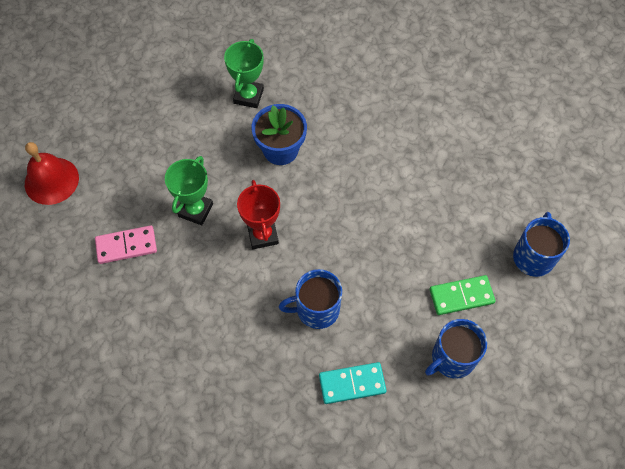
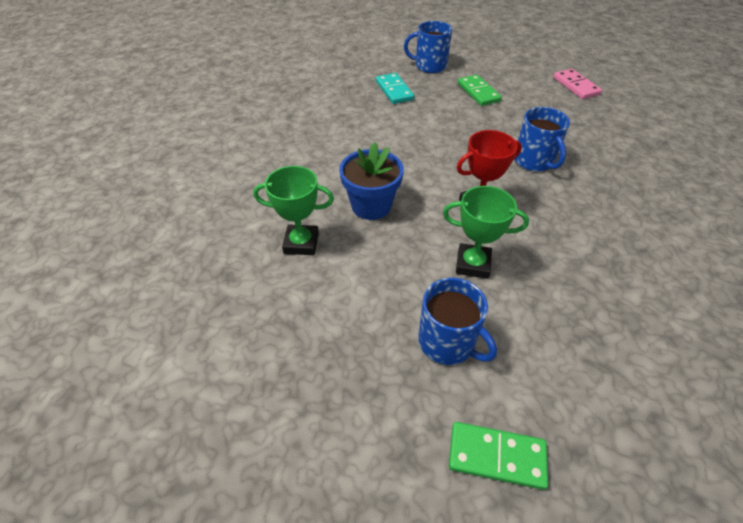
camera: 100 degrees left, 15 degrees down
red bell [25,142,79,205] -> green domino [449,422,548,490]
pink domino [95,225,157,264] -> pink domino moved to [553,69,602,99]
turquoise domino [319,362,386,404] -> turquoise domino moved to [376,73,414,104]
blue mug [425,319,487,379] -> blue mug moved to [418,278,497,365]

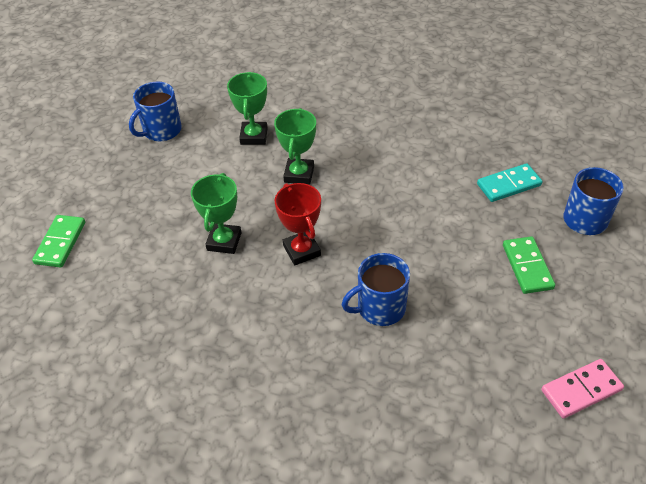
camera: 90 degrees right, 0 degrees up
blue flower pot [339,142,404,220] -> green trophy [274,108,316,185]
blue mug [418,278,497,365] -> blue mug moved to [129,82,182,141]
green domino [458,75,502,106] -> green domino turned 75 degrees counterclockwise [503,236,555,294]

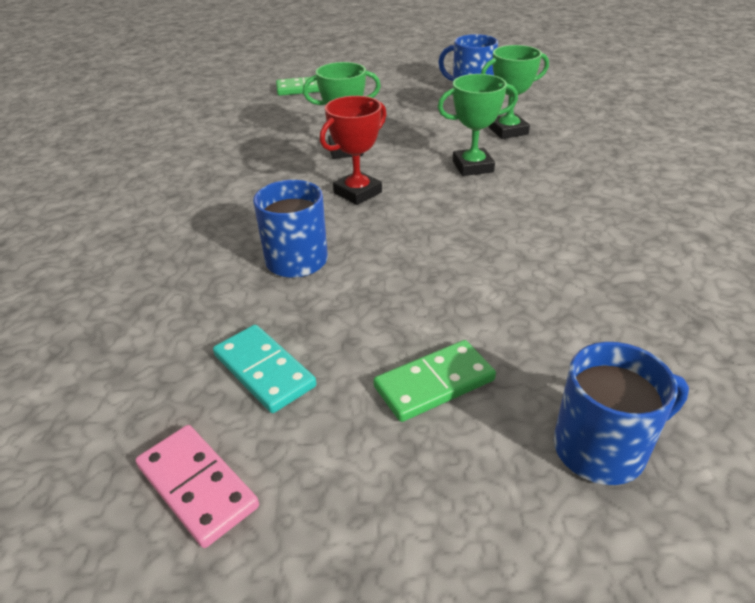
camera: 70 degrees right, 10 degrees down
turquoise domino [477,163,543,202] -> turquoise domino moved to [213,325,316,413]

